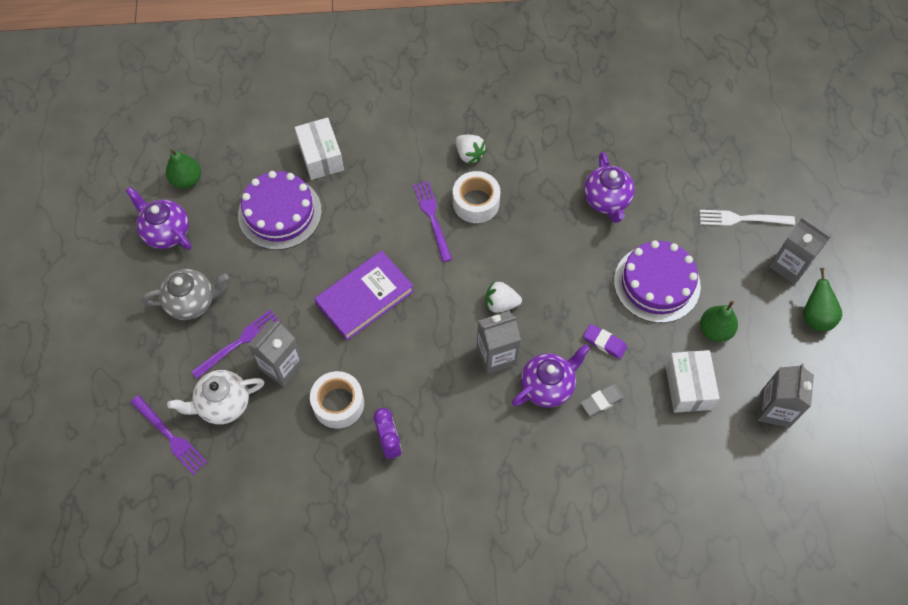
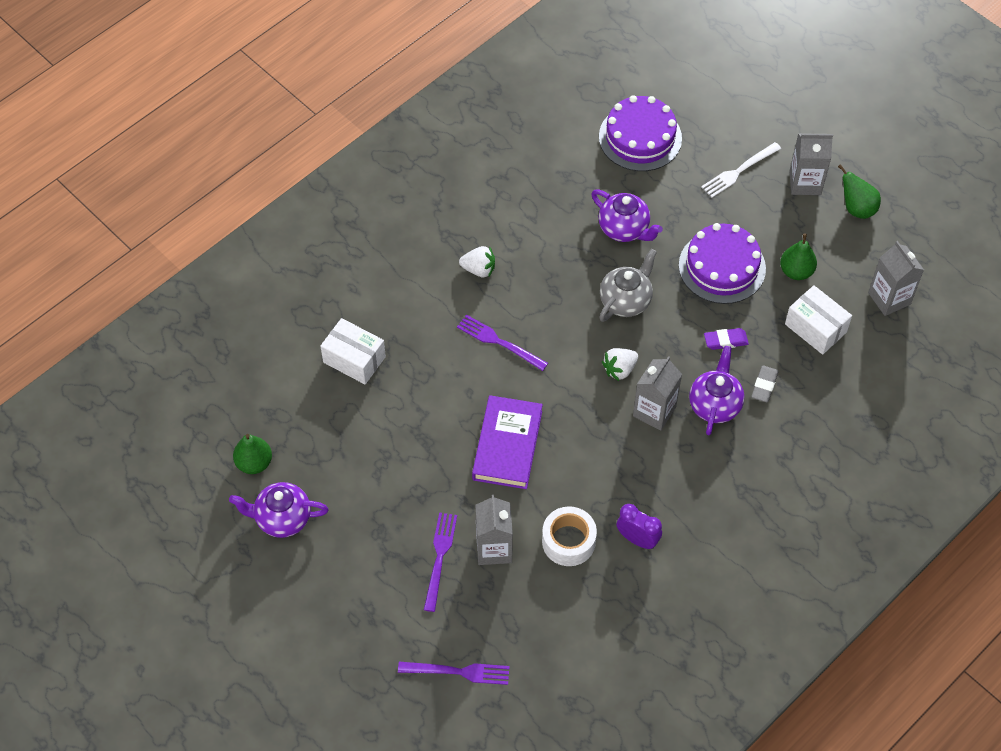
camera: 40 degrees left, 5 degrees down
grey teapot [141,269,229,320] -> grey teapot moved to [599,248,657,322]
white teapot [167,370,265,424] -> none
purple cake [238,171,322,250] -> purple cake moved to [599,95,682,171]
white tape [453,171,500,223] -> none

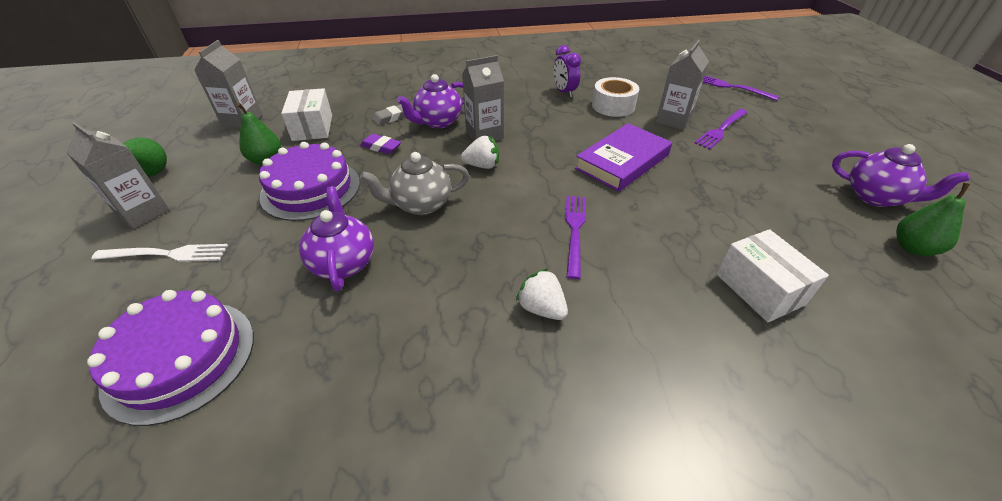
camera: 145 degrees left, 15 degrees down
purple fork [457,315,548,371] -> purple fork turned 150 degrees counterclockwise [565,196,586,279]

